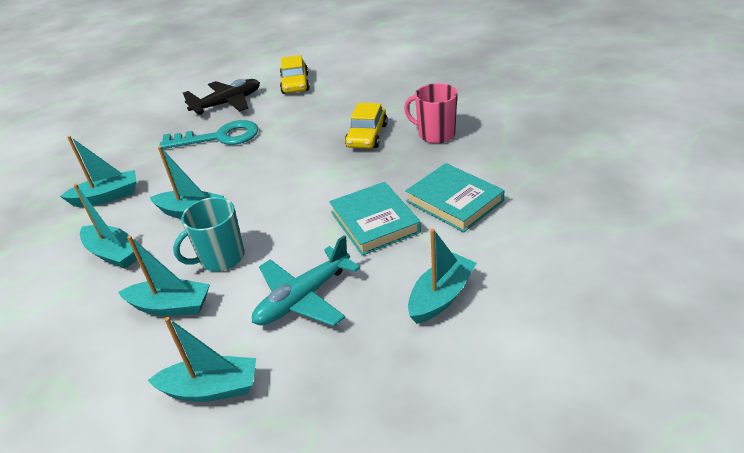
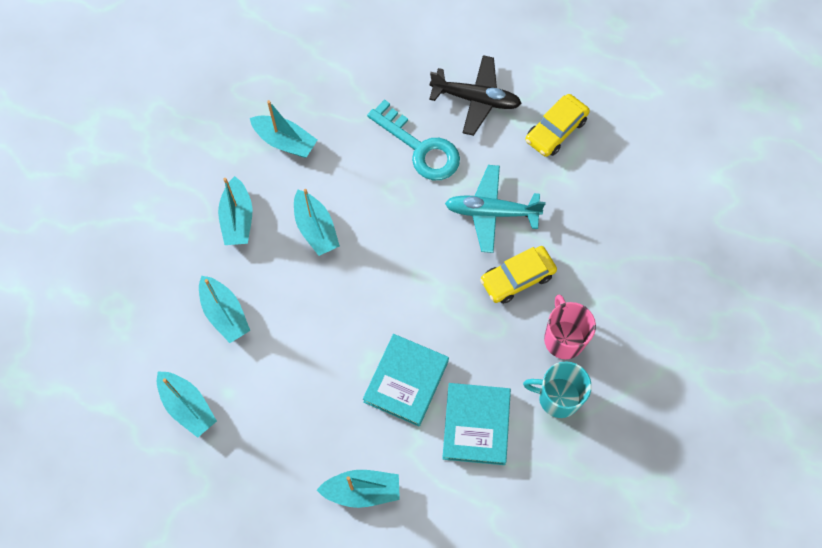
camera: 45 degrees right, 30 degrees up
turquoise mug [173,197,245,271] -> turquoise mug moved to [523,361,592,418]
turquoise plane [252,235,360,326] -> turquoise plane moved to [445,165,546,253]

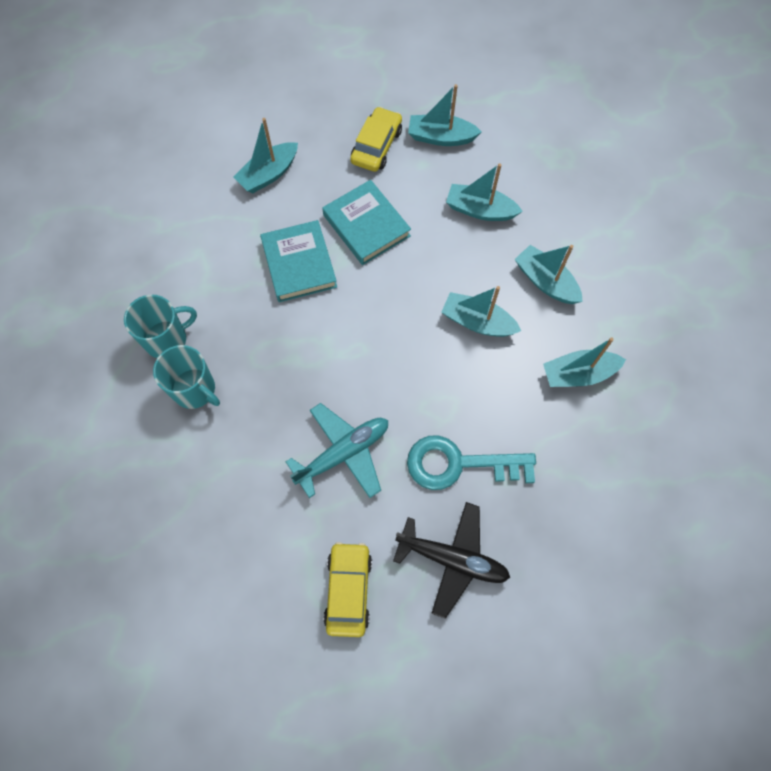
camera: 140 degrees right, 0 degrees up
black plane [429,55,522,136] -> black plane turned 135 degrees counterclockwise [393,502,510,619]
turquoise book [442,383,511,465] -> turquoise book moved to [322,180,411,265]
yellow car [480,246,557,304] -> yellow car moved to [350,107,402,172]
pink mug [544,294,596,359] -> turquoise mug [153,345,220,409]

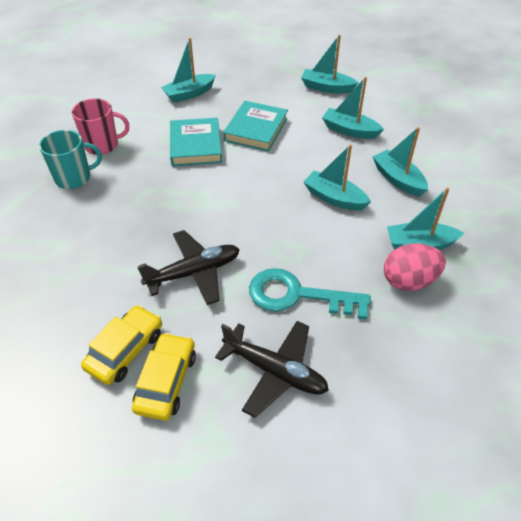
camera: 10 degrees right, 20 degrees down
turquoise mug [153,345,220,409] -> none
turquoise plane [286,403,388,498] -> black plane [137,230,240,305]
turquoise book [322,180,411,265] -> turquoise book turned 45 degrees clockwise [223,101,288,152]
yellow car [350,107,402,172] -> yellow car moved to [81,305,162,385]
none -> pink mug [72,98,129,155]
none -> pink egg [384,243,446,291]

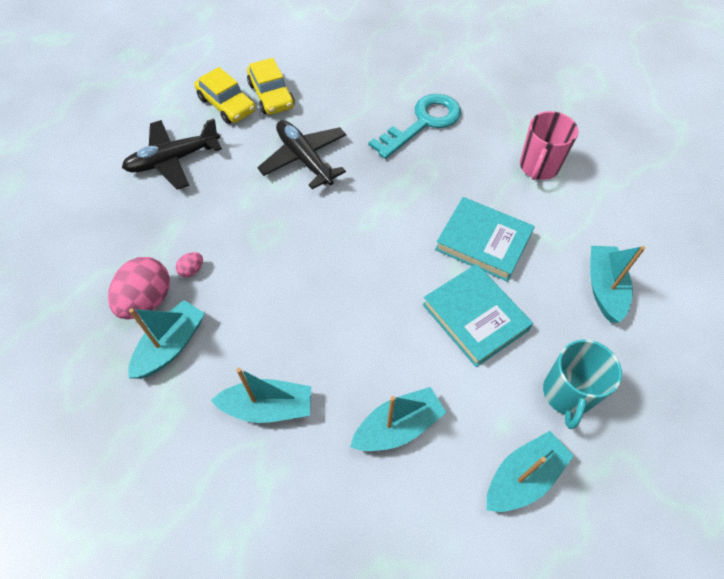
camera: 125 degrees right, 10 degrees up
turquoise mug [39,130,102,189] -> turquoise mug moved to [543,339,622,429]
black plane [137,230,240,305] -> black plane turned 135 degrees clockwise [257,120,346,189]
turquoise key [249,268,371,319] -> turquoise key moved to [369,94,461,159]
turquoise boat [304,144,371,210] -> none
none -> pink egg [176,252,203,278]

